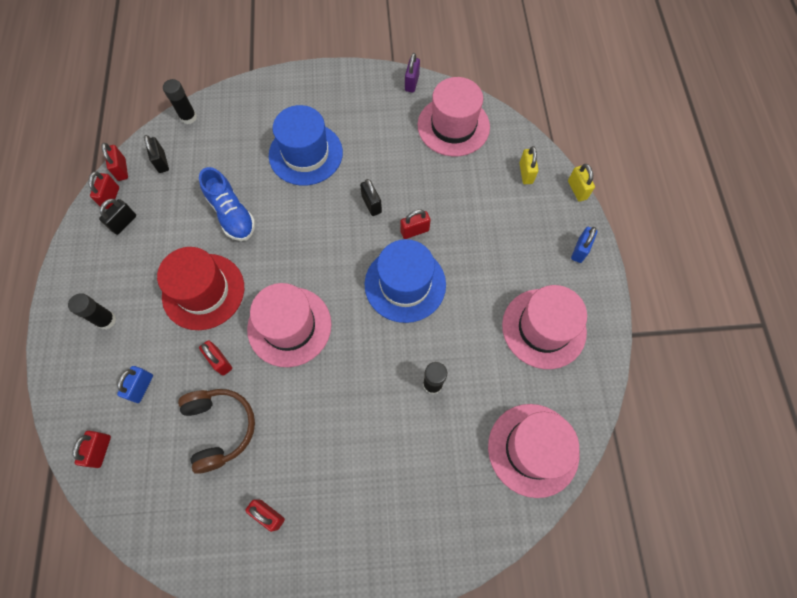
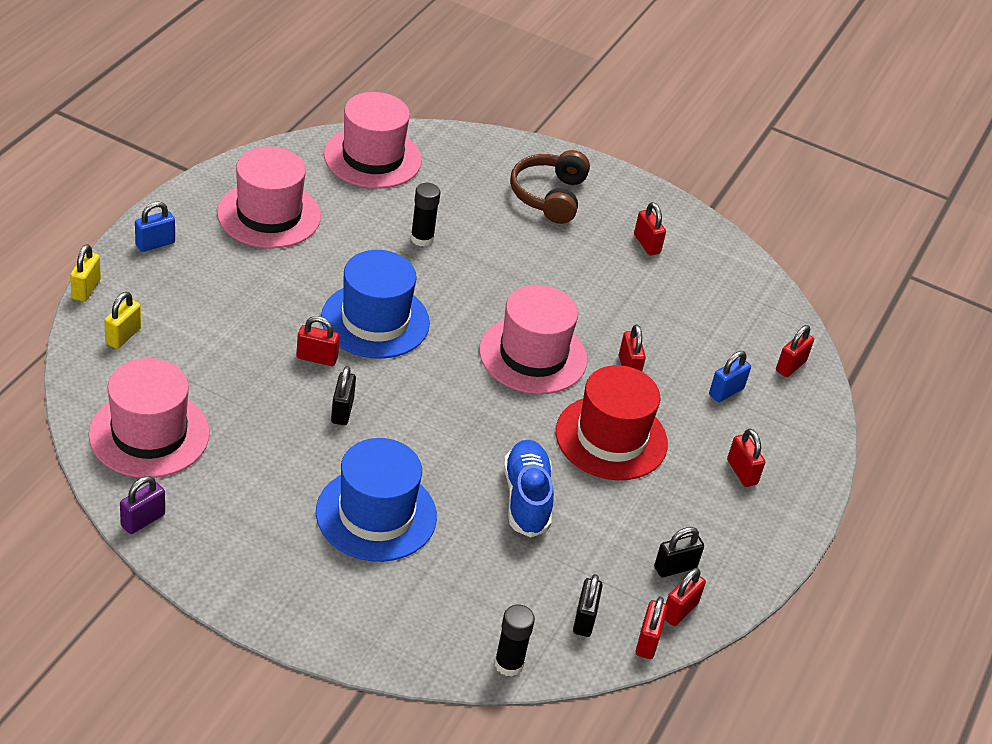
camera: 155 degrees left, 25 degrees down
black glue stick [68,294,116,329] -> red padlock [727,429,765,487]
brown headphones [178,389,255,474] -> brown headphones moved to [510,150,590,224]

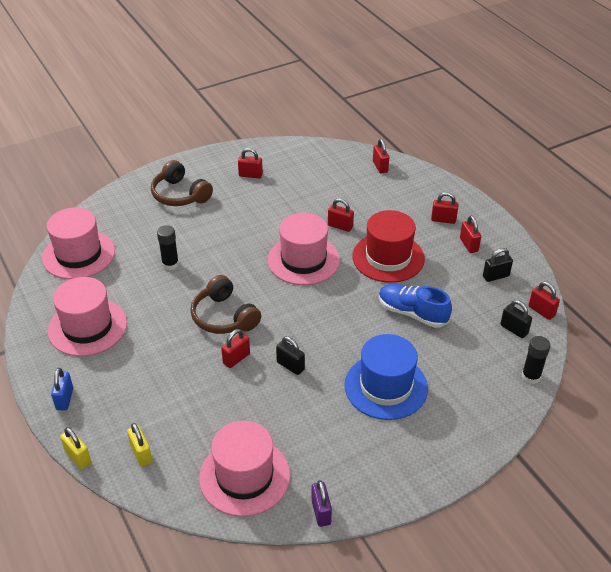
camera: 50 degrees left, 0 degrees up
blue hat [321,250,430,358] -> brown headphones [190,275,261,334]
black padlock [654,527,704,577] -> black padlock turned 60 degrees clockwise [483,248,513,282]
red padlock [665,568,706,626] -> red padlock moved to [460,216,481,253]
blue padlock [709,351,751,402] -> none

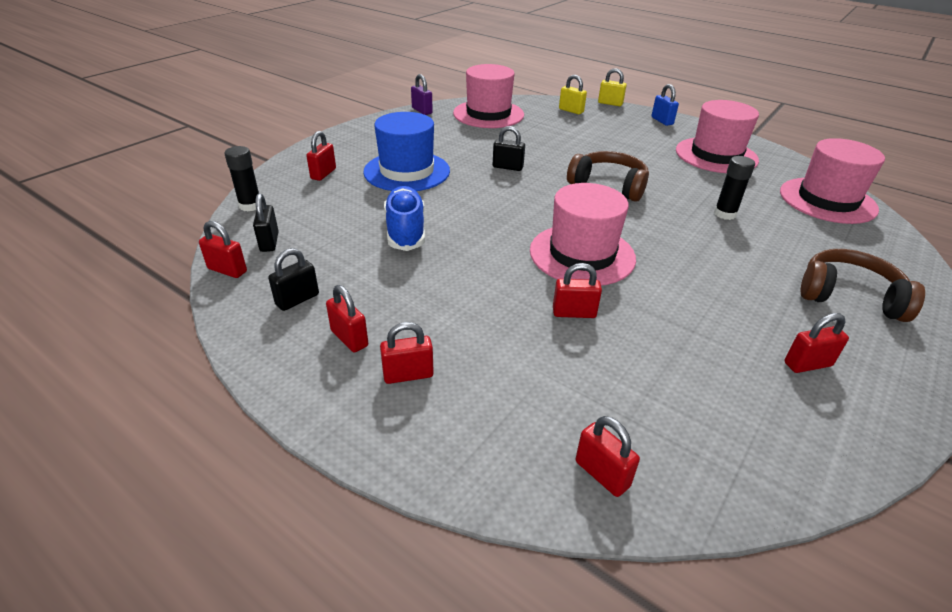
camera: 155 degrees right, 5 degrees down
red padlock [221,329,250,368] -> red padlock moved to [306,131,336,181]
red hat [352,210,425,283] -> none
blue shoe [379,284,452,328] -> blue shoe turned 105 degrees counterclockwise [384,186,425,251]
black padlock [500,300,532,338] -> black padlock turned 60 degrees clockwise [253,193,279,252]

